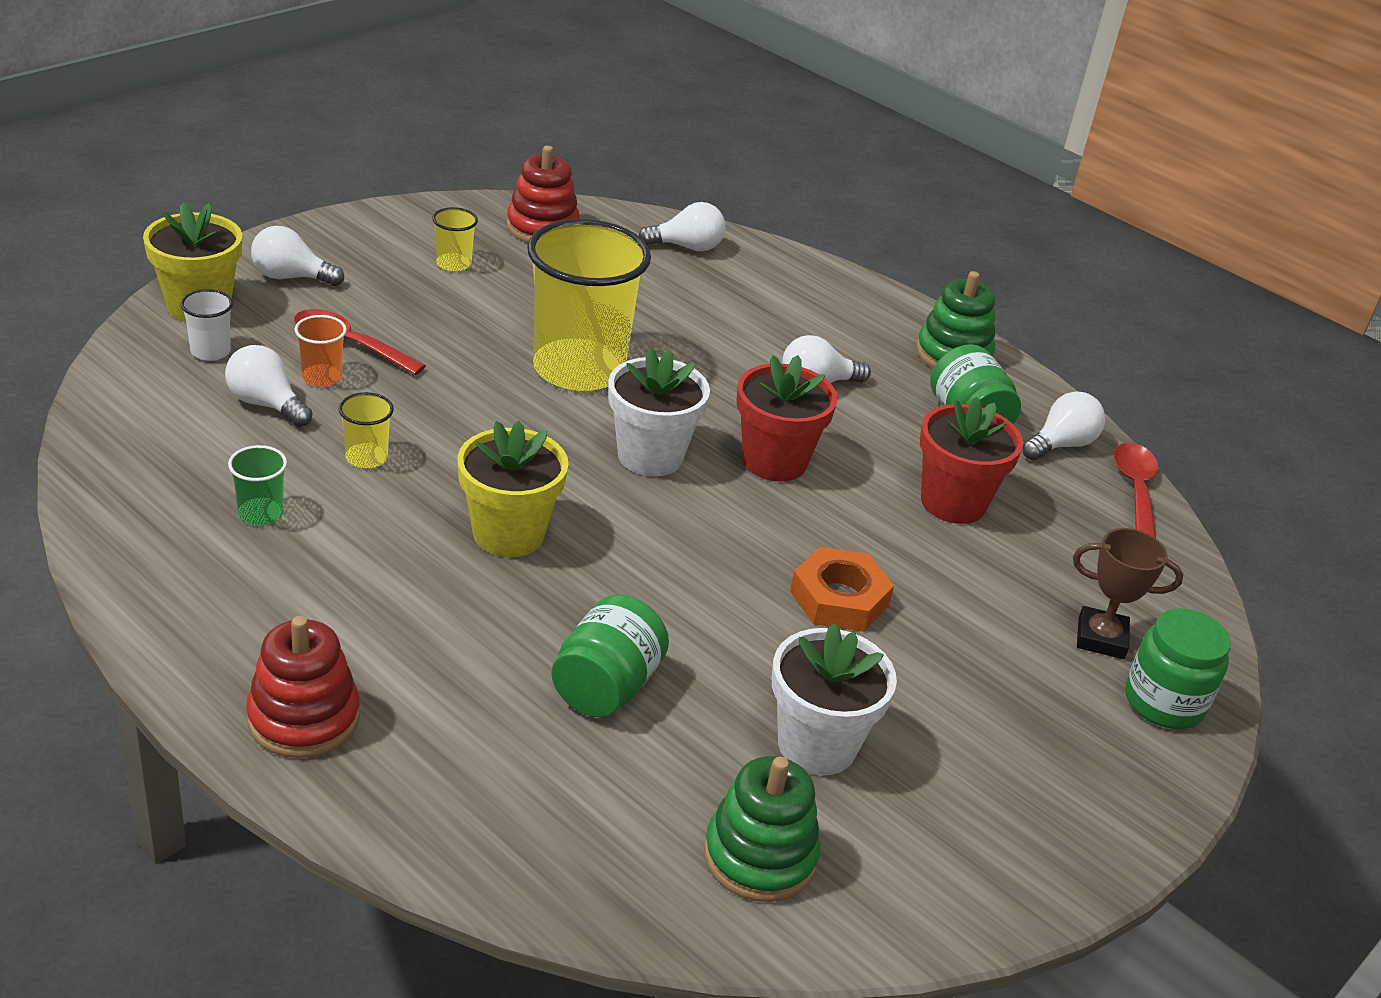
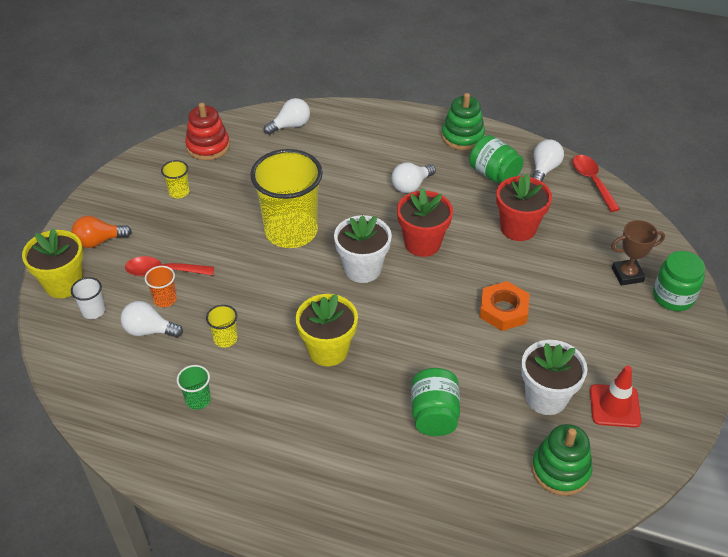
camera: 20 degrees left, 10 degrees up
red stacking toy [246,616,360,758] -> none
white light bulb [251,226,344,286] -> orange light bulb [72,216,132,248]
none -> red traffic cone [590,366,641,428]

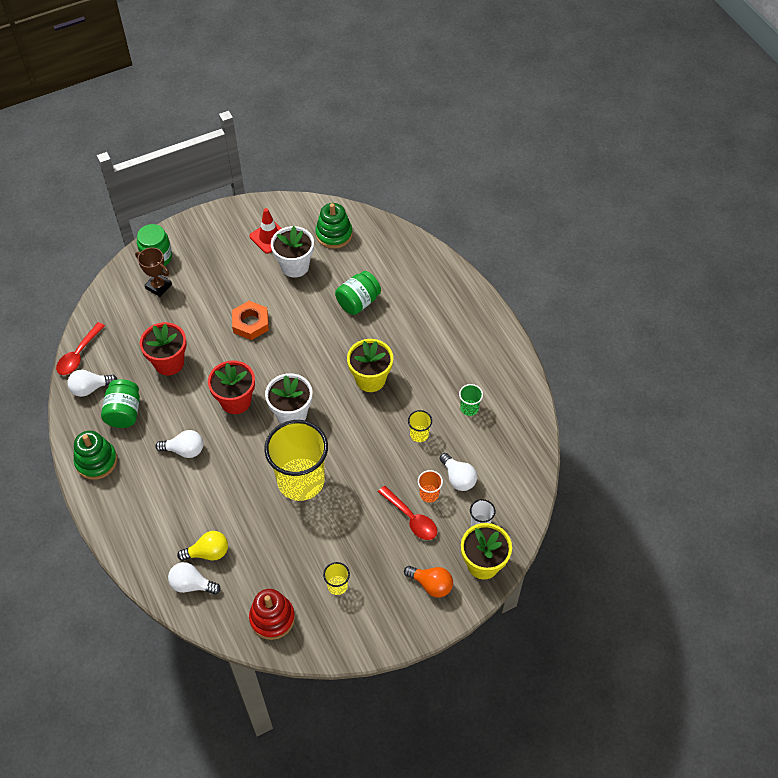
camera: 135 degrees left, 10 degrees up
none -> yellow light bulb [177,531,228,561]

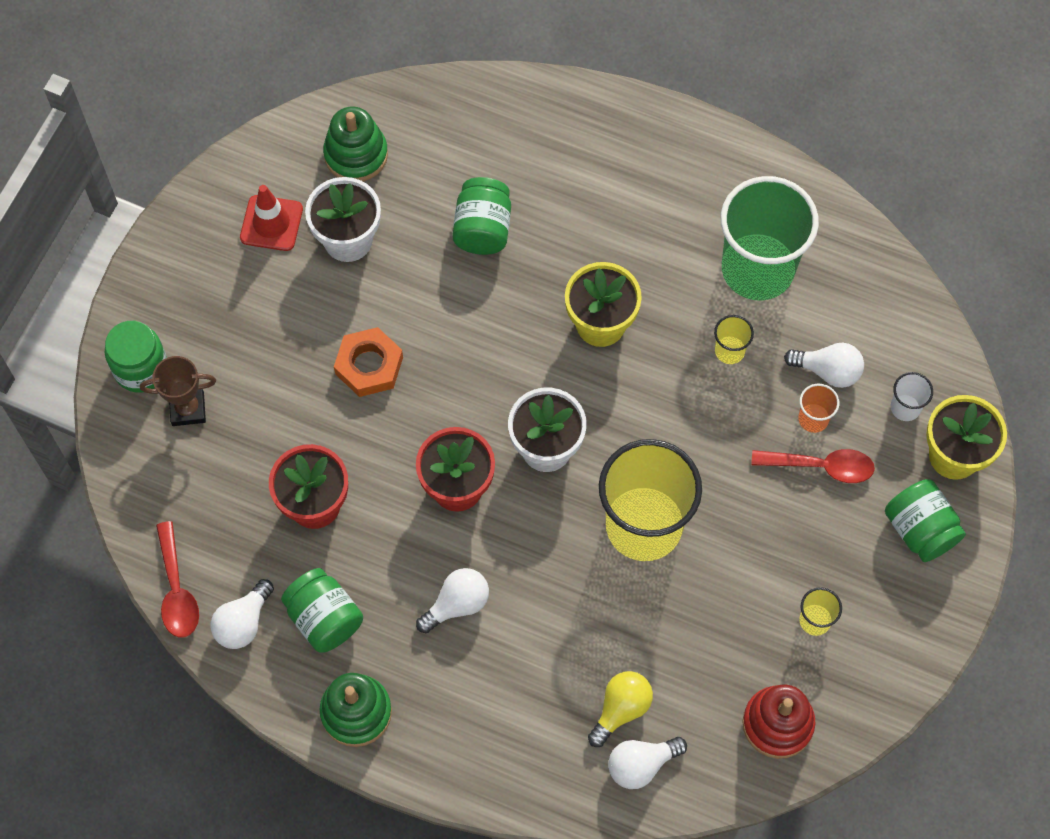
camera: 40 degrees left, 10 degrees up
orange light bulb [404,566,453,598] -> green jar [885,479,966,562]
green cup [459,384,483,416] -> green cup [721,176,819,300], size x2.46

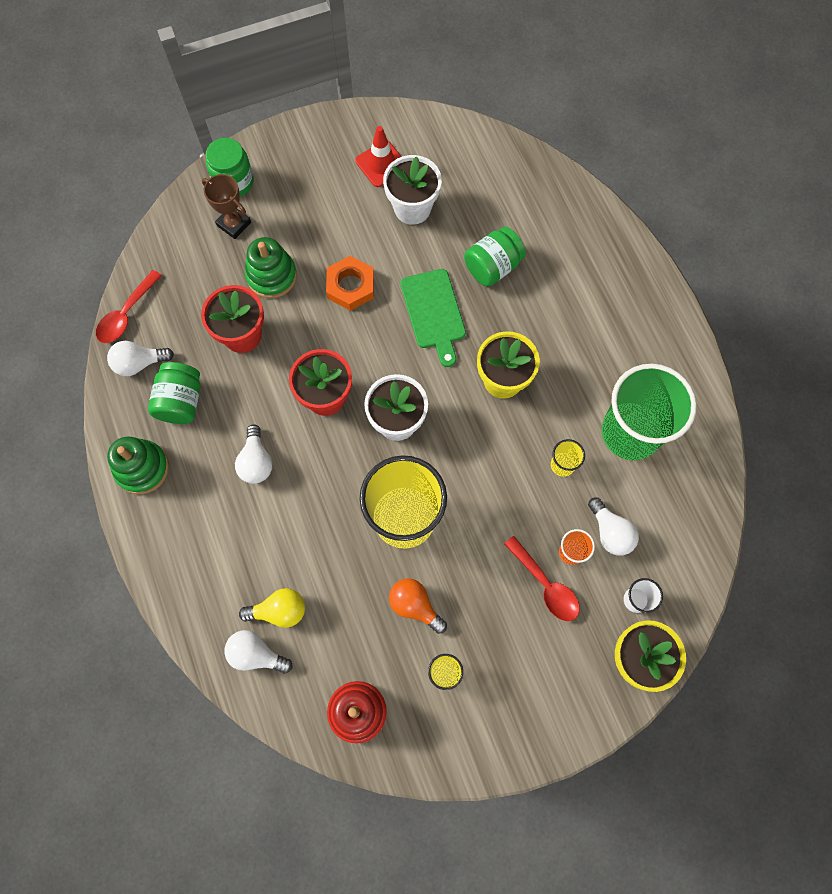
camera: 45 degrees right, 5 degrees up
green stacking toy [323,107,388,181] -> green stacking toy moved to [245,237,297,298]
white light bulb [416,568,489,633] -> white light bulb turned 75 degrees clockwise [235,424,272,484]
green jar [885,479,966,562] -> none
none -> orange light bulb [389,578,447,634]
none -> green cutting board [401,269,466,367]

